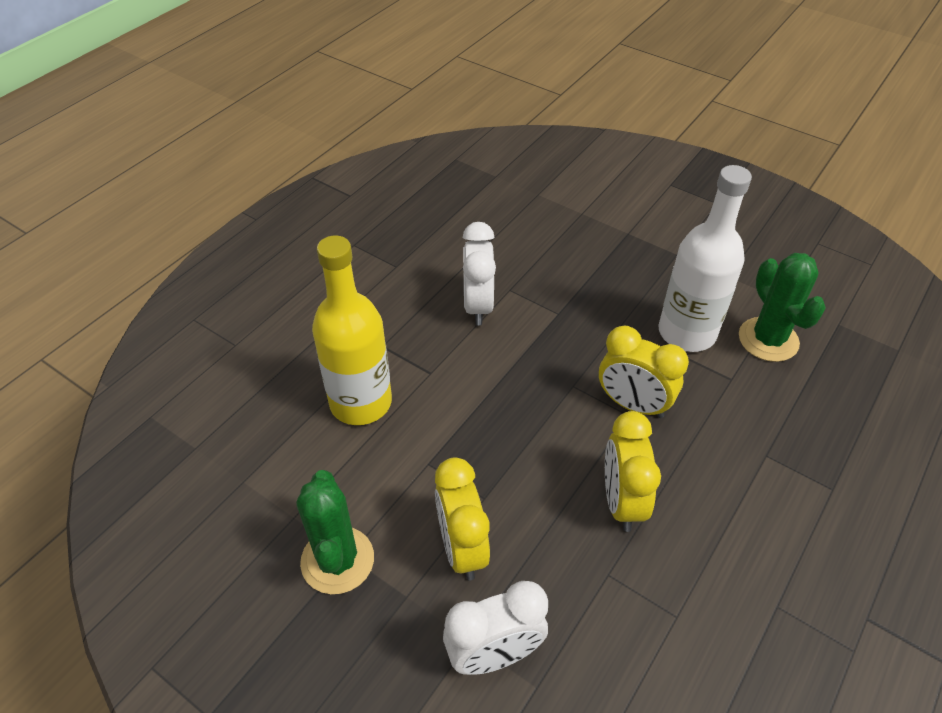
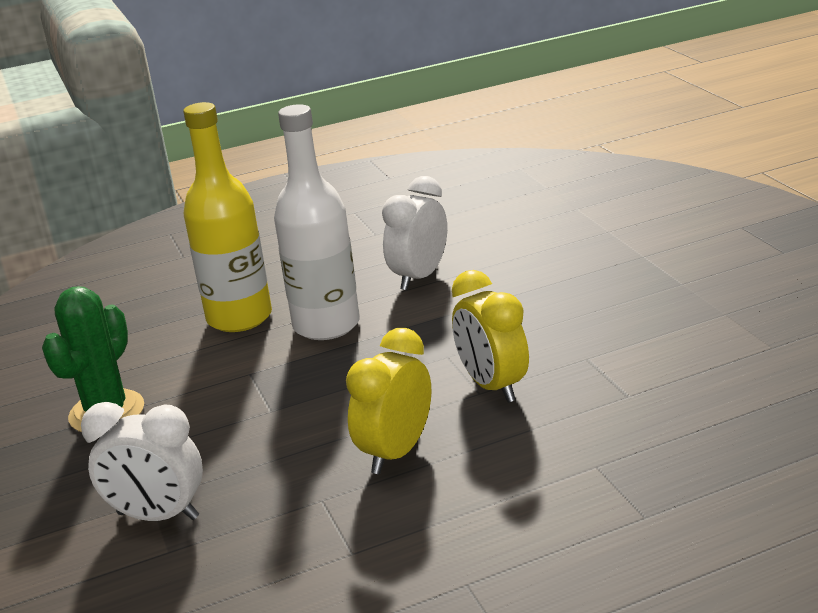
camera: 35 degrees right, 20 degrees down
yellow clock [435,457,490,580] -> none
white bottle [659,165,752,352] -> white bottle moved to [274,104,360,340]
green cactus [739,253,826,362] -> none

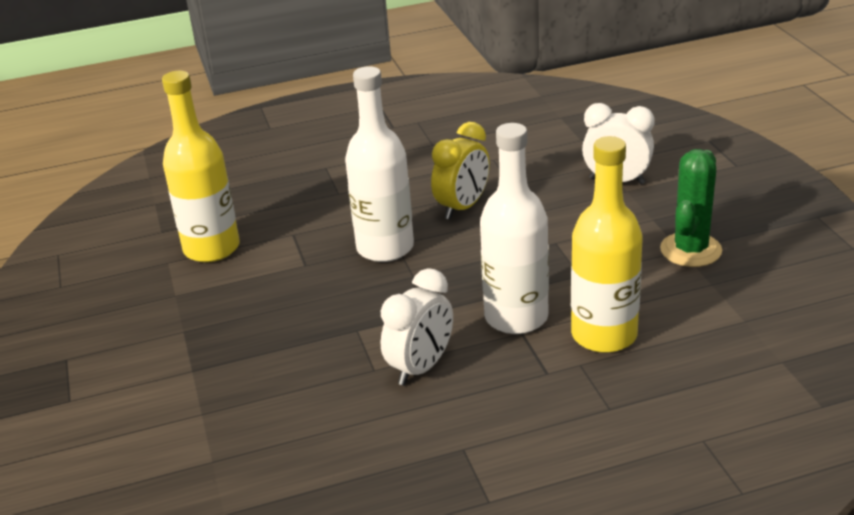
camera: 175 degrees left, 5 degrees up
yellow clock [452,270,529,403] -> white bottle [345,66,414,262]
none -> yellow bottle [162,71,240,263]

